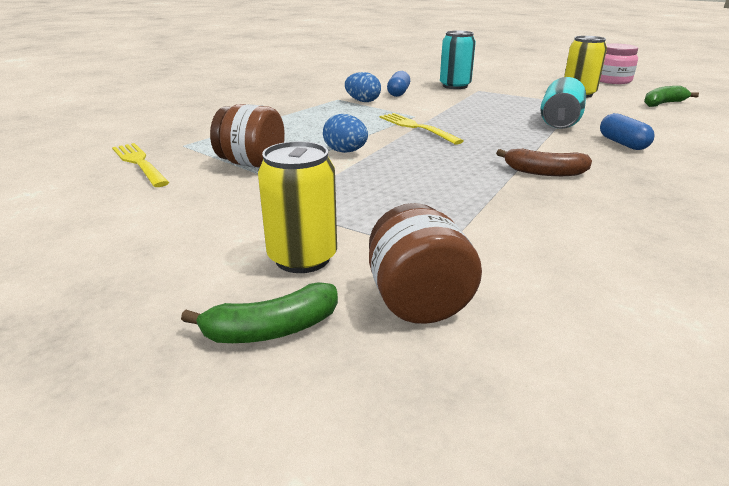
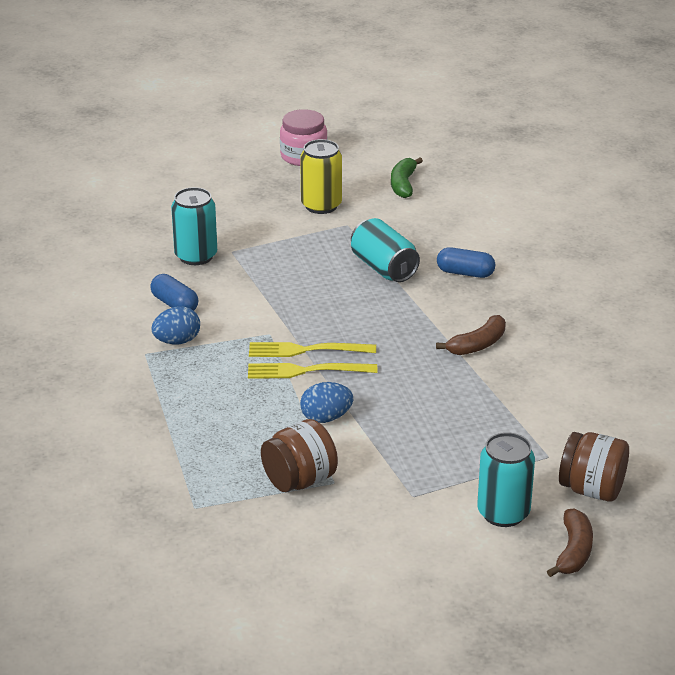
camera: 55 degrees left, 5 degrees up
yellow fork [112,143,169,187] -> yellow fork moved to [248,363,378,379]
green banana [181,282,338,343] -> brown banana [547,509,593,577]
yellow can [258,141,337,273] -> turquoise can [477,432,535,527]

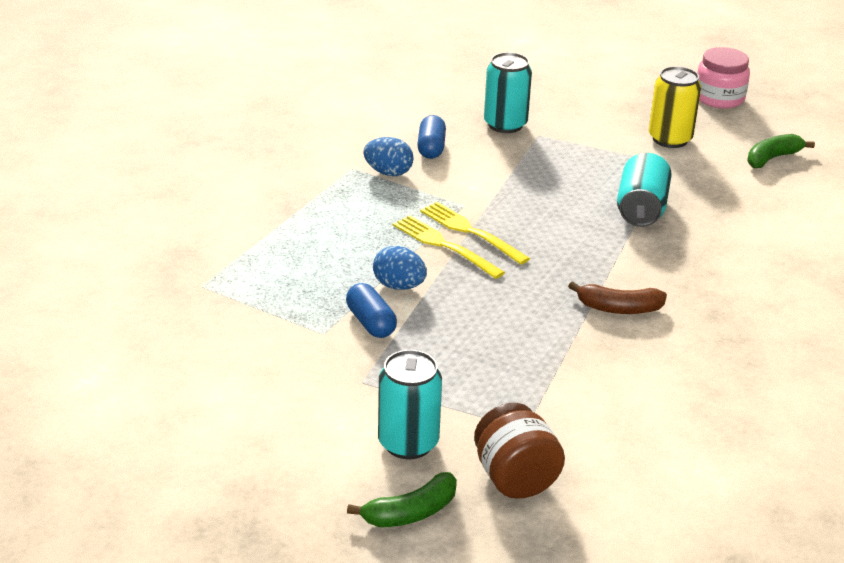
camera: 45 degrees right, 0 degrees up
brown jar [261,419,338,492] -> none
blue capsule [437,247,495,278] -> blue capsule moved to [346,283,397,338]
brown banana [547,509,593,577] -> green banana [347,472,457,527]

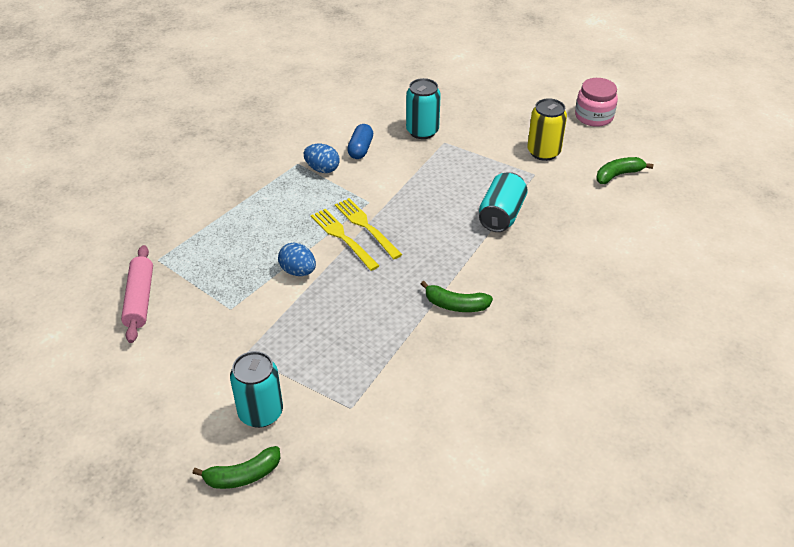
camera: 10 degrees right, 10 degrees up
blue capsule [346,283,397,338] -> none
brown jar [474,403,565,499] -> none
brown banana [568,281,667,314] -> green banana [421,281,493,312]
none -> pink rolling pin [121,245,153,343]

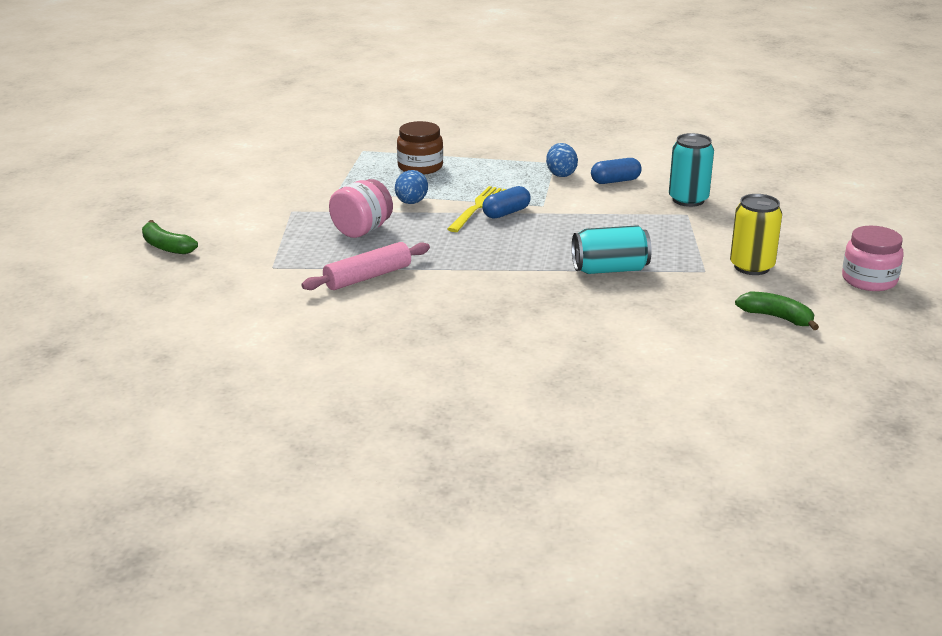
camera: 60 degrees right, 15 degrees down
pink rolling pin [121,245,153,343] -> pink rolling pin moved to [301,242,430,290]
turquoise can [230,351,283,428] -> none
yellow fork [335,198,402,259] -> blue capsule [482,186,531,219]
green banana [421,281,493,312] -> none
none -> pink jar [329,179,393,238]
none -> brown jar [397,121,443,175]

